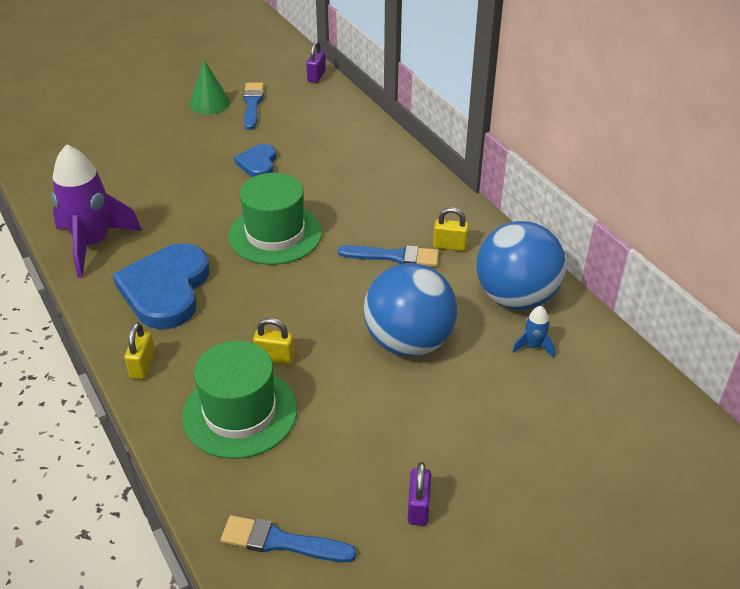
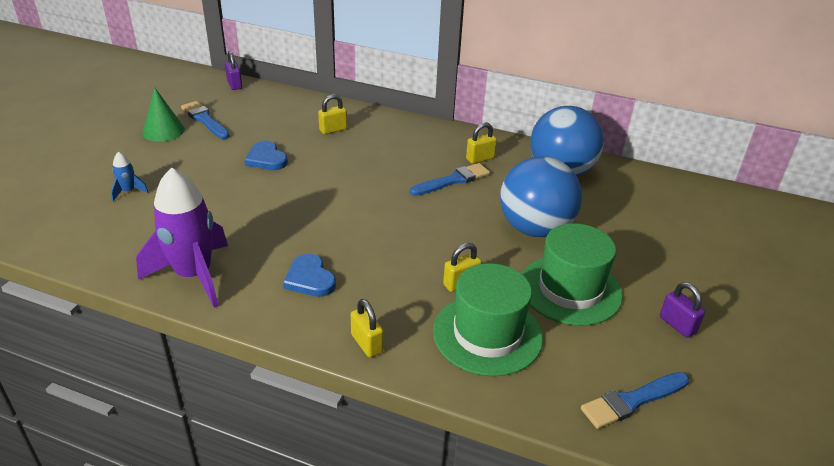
camera: 40 degrees left, 5 degrees down
blue heart [112,243,209,329] -> blue heart [283,254,336,297], size x0.53
green hat [228,173,322,265] -> green hat moved to [522,223,623,326]
blue rocket [512,306,555,358] -> blue rocket moved to [111,152,149,201]
none -> yellow padlock [318,94,347,134]

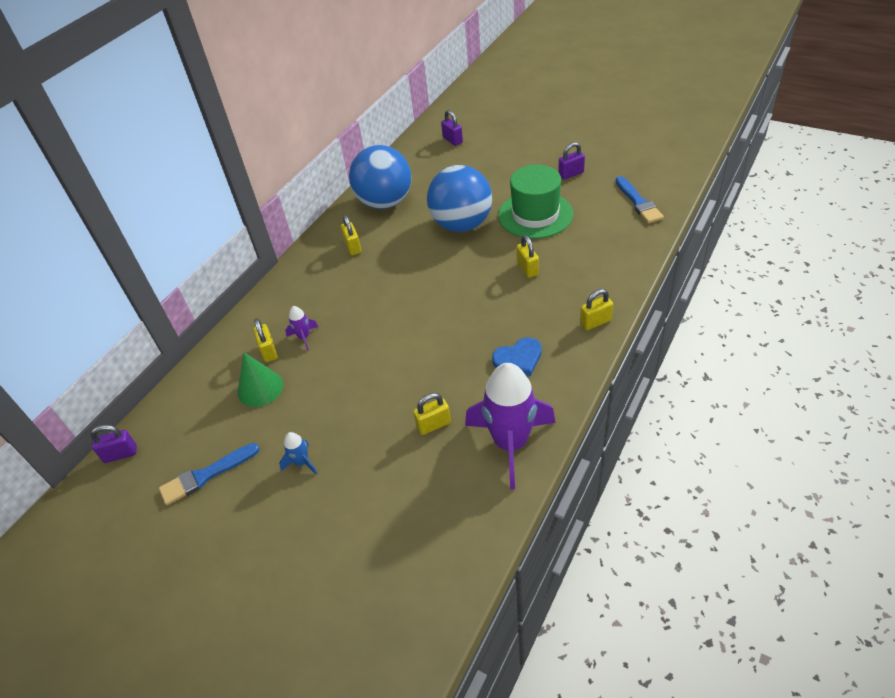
camera: 75 degrees left, 10 degrees up
blue rocket [111,152,149,201] -> blue rocket moved to [279,432,317,474]
green cone [142,87,185,142] -> green cone moved to [237,352,283,407]
blue heart [245,141,288,170] -> none
blue brush [410,163,490,196] -> none
green hat [433,263,543,376] -> none
none -> purple rocket [285,306,318,351]
none -> yellow padlock [413,393,451,435]
none -> purple padlock [441,110,463,146]

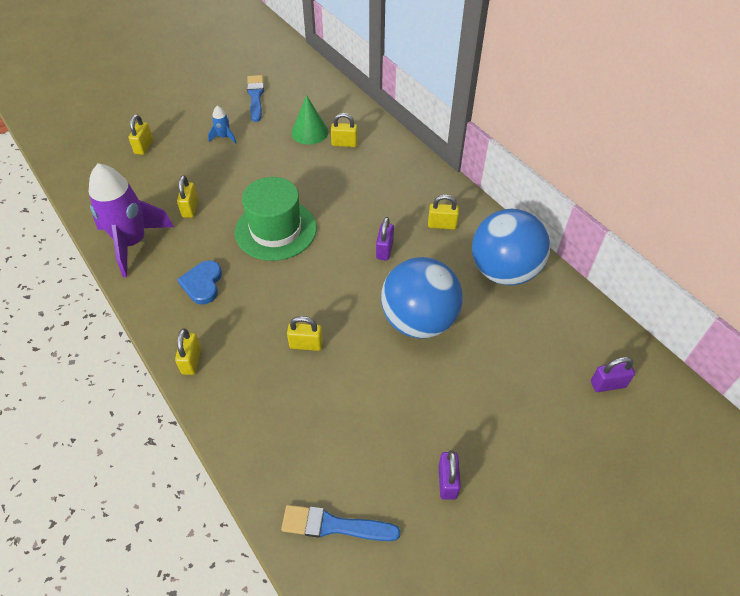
camera: 110 degrees right, 5 degrees up
purple padlock [91,425,137,463] -> purple padlock moved to [376,217,394,261]
purple rocket [285,306,318,351] -> none
green hat [498,165,573,239] -> green hat moved to [235,177,317,261]
none -> yellow padlock [129,114,153,155]

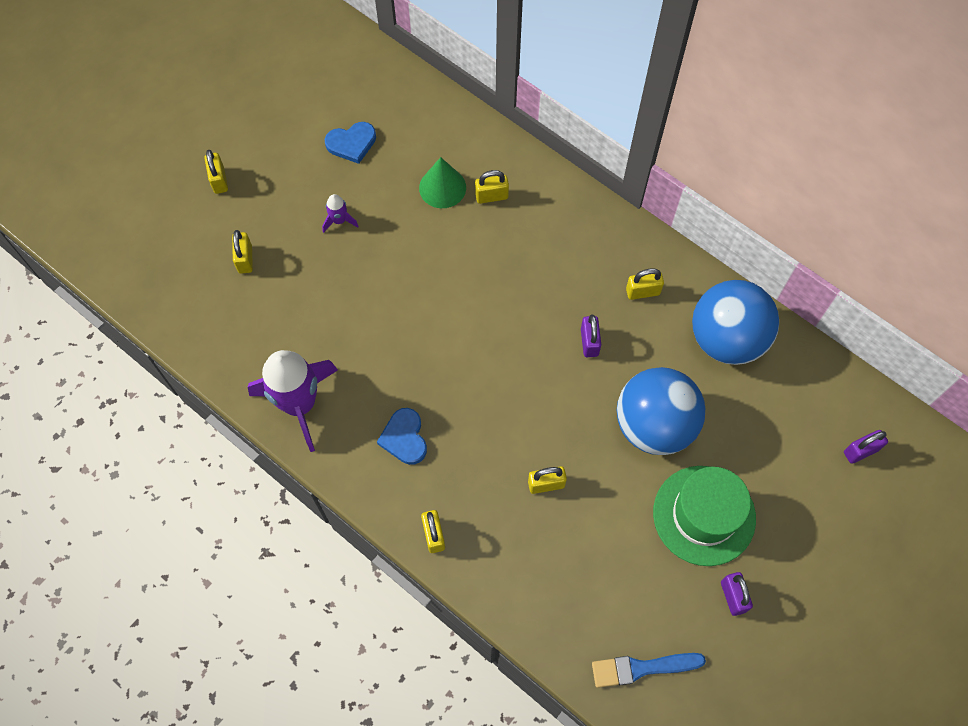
camera: 15 degrees left, 15 degrees up
yellow padlock [177,175,198,218] -> yellow padlock moved to [204,150,228,194]
blue rocket [208,106,236,144] -> purple rocket [322,194,359,233]
green hat [235,177,317,261] -> green hat moved to [653,466,756,566]
blue brush [247,75,264,122] -> blue heart [325,122,376,164]

